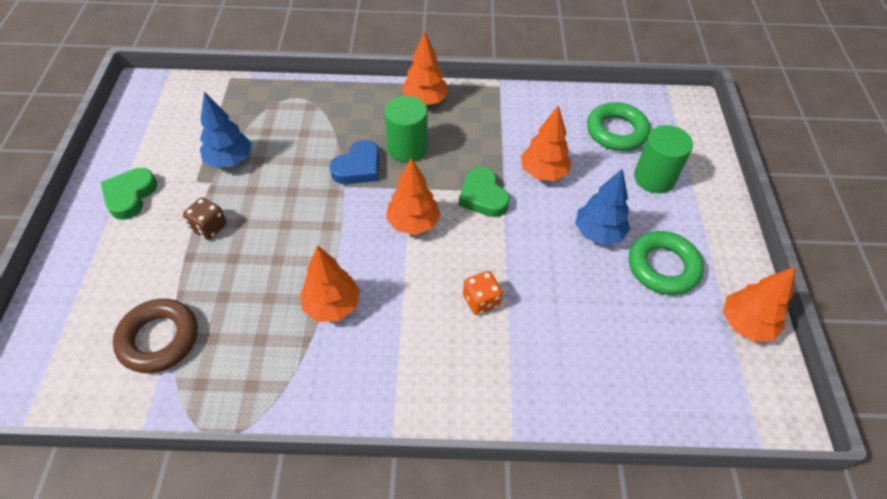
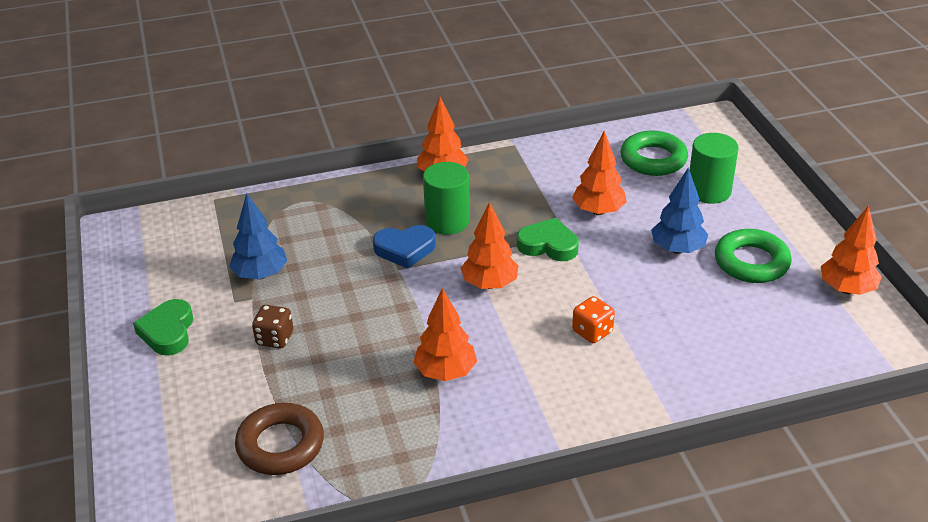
camera: 15 degrees left, 15 degrees down
blue heart [330,140,379,184] -> blue heart turned 60 degrees clockwise [373,225,436,269]
green heart [458,167,510,217] -> green heart turned 150 degrees clockwise [517,218,579,261]

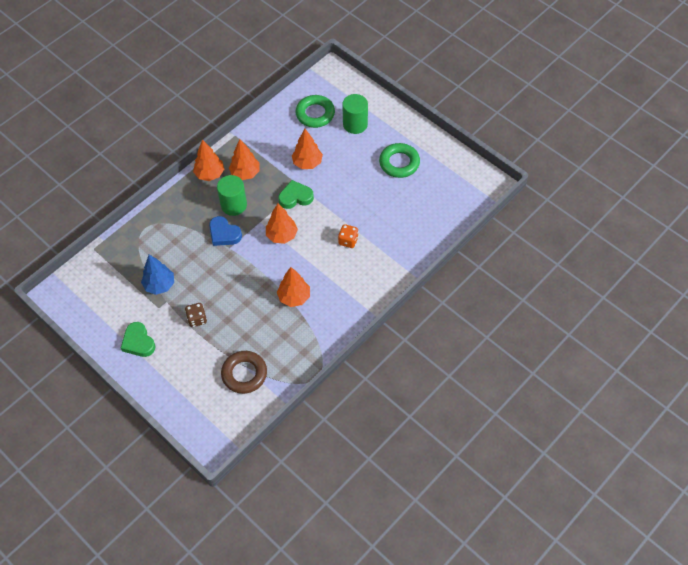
camera: 30 degrees left, 20 degrees up
blue heart [373,225,436,269] -> blue heart turned 75 degrees clockwise [209,216,242,246]
blue tree [651,168,708,254] -> none
orange tree [821,206,882,295] -> orange tree moved to [229,139,260,180]

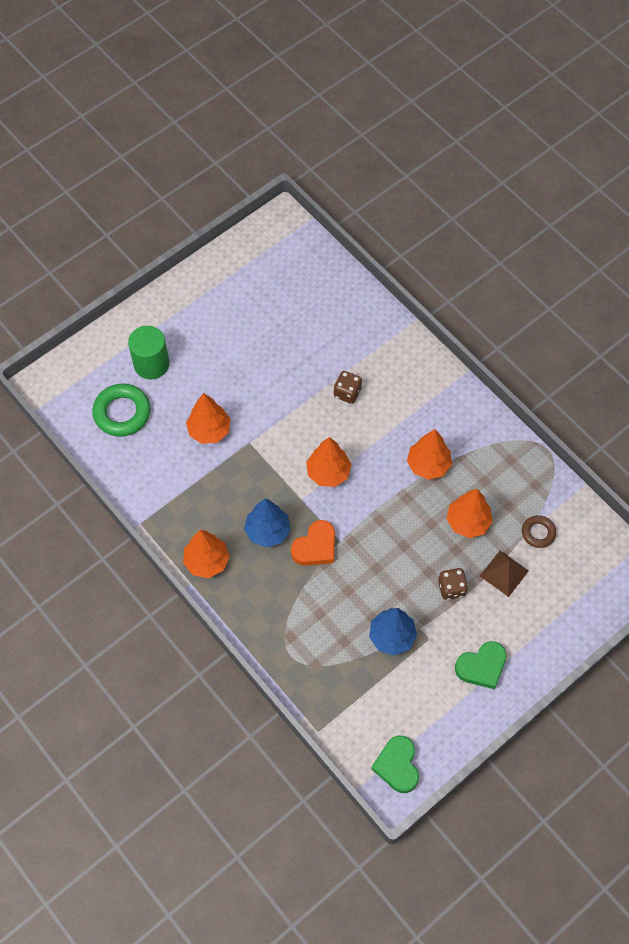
camera: 85 degrees left, 5 degrees up
blue heart [209,216,242,246] -> orange heart [291,520,335,566]
green cylinder [217,175,247,216] -> blue tree [244,498,290,548]
brown ring [221,351,267,394] -> brown ring [522,515,556,548], size x0.57
orange tree [229,139,260,180] -> orange tree moved to [446,489,493,538]
green heart [278,180,314,209] -> green heart moved to [371,735,419,793]
orange dice [338,224,359,248] -> brown dice [334,371,362,404]
green ring [379,143,420,178] -> none
none -> brown pyramid [480,551,529,597]

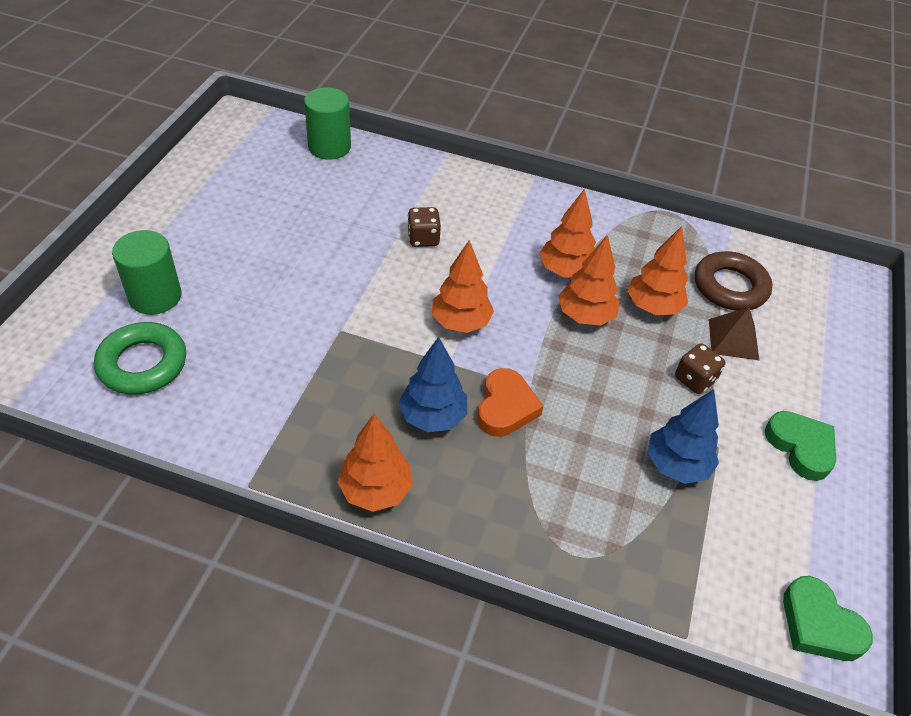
camera: 35 degrees left, 15 degrees down
orange tree [186,393,231,444] -> orange tree moved to [559,234,620,325]
green heart [455,641,507,689] -> green heart turned 60 degrees counterclockwise [765,411,836,481]
brown ring [522,515,556,548] -> brown ring [695,251,773,311], size x1.75
none -> green cylinder [304,87,351,160]

